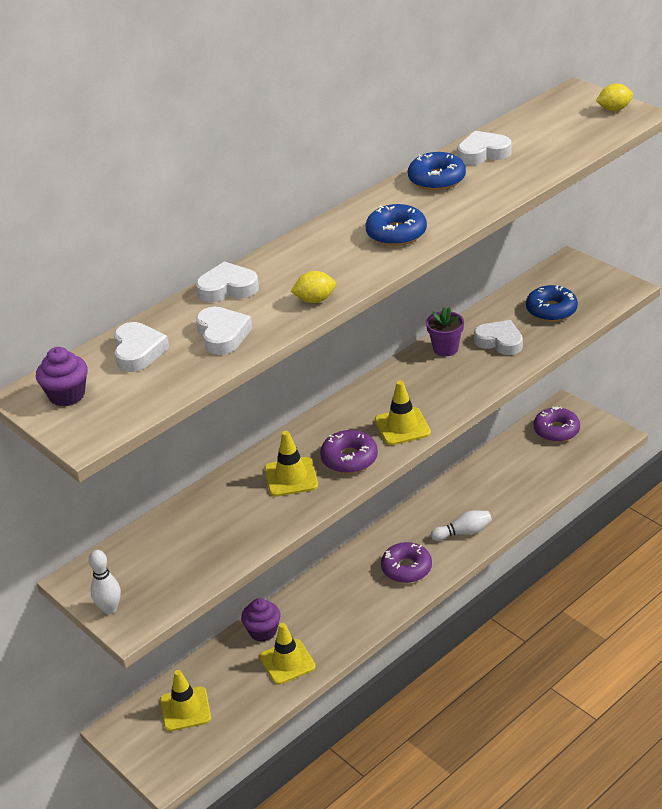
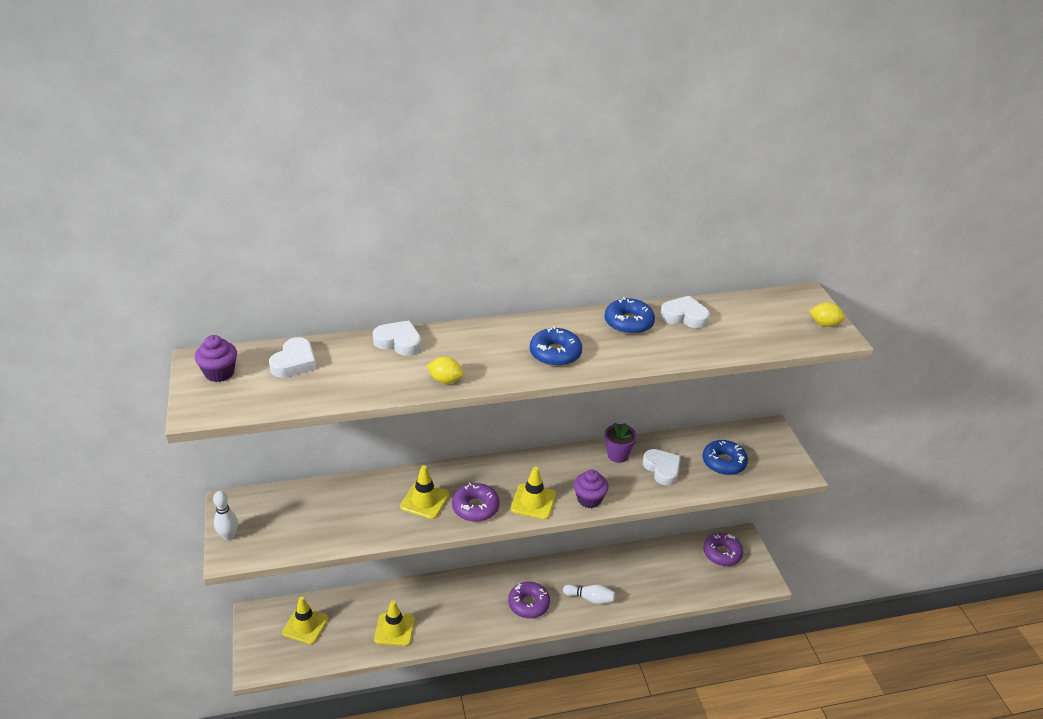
camera: 25 degrees right, 0 degrees up
white heart [196,307,252,355] -> none
purple cupcake [241,598,281,642] -> purple cupcake moved to [574,470,609,508]

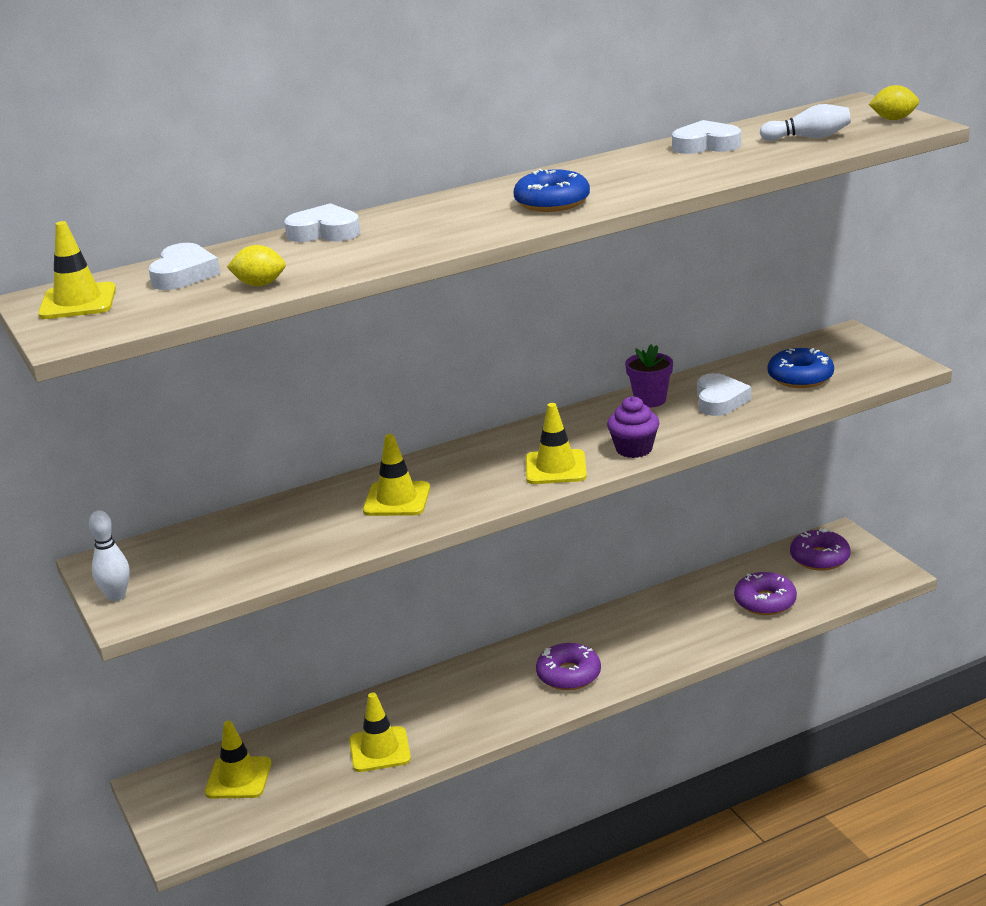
camera: 10 degrees left, 10 degrees down
purple cupcake [195,335,237,382] -> yellow traffic cone [38,221,116,319]
yellow lemon [427,357,464,384] -> yellow lemon moved to [227,245,286,286]
purple donut [452,483,500,522] -> purple donut moved to [734,572,797,615]
white bowling pin [563,584,615,604] -> white bowling pin moved to [760,104,851,141]
blue donut [604,297,655,335] -> none
white heart [643,449,681,486] -> white heart turned 45 degrees clockwise [697,373,751,416]

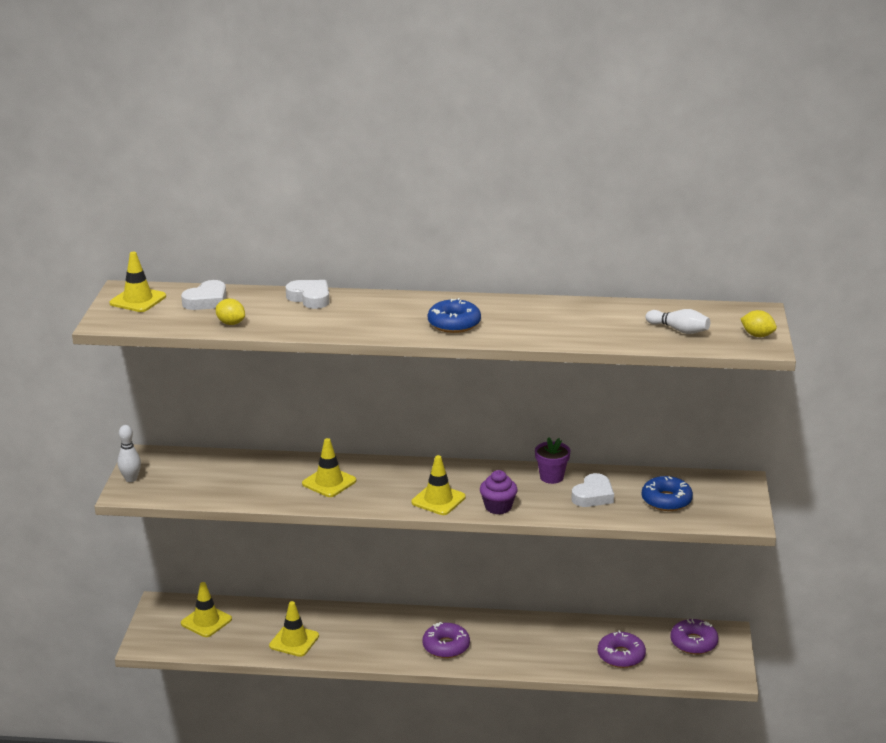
camera: 30 degrees right, 0 degrees up
white heart [672,120,741,154] -> none

